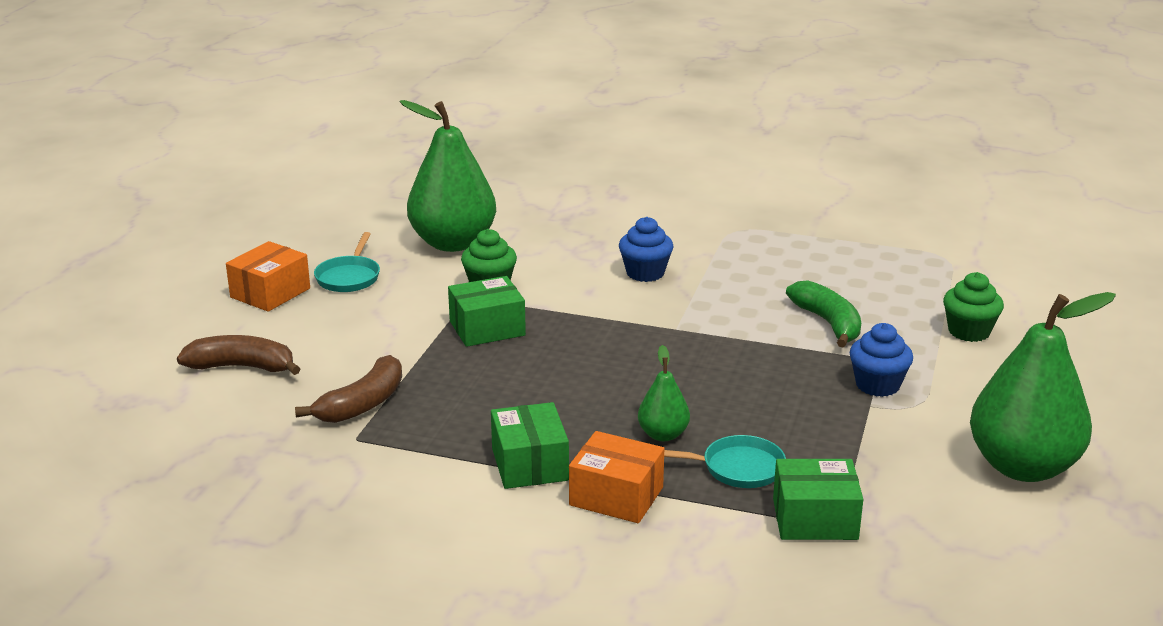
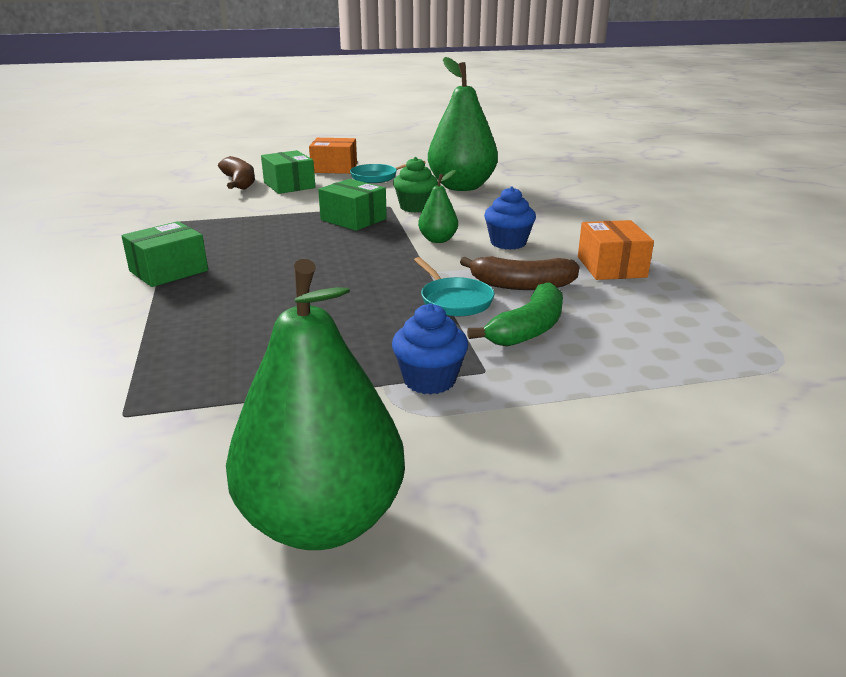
camera: 60 degrees right, 0 degrees up
brown banana [295,355,402,423] -> brown banana moved to [460,256,580,290]
orange box [569,431,664,523] -> orange box moved to [578,220,654,280]
green pear [638,345,690,441] -> green pear moved to [418,170,458,243]
turquoise pan [664,435,786,488] -> turquoise pan moved to [414,257,494,316]
green box [773,459,863,540] -> green box moved to [261,150,315,194]
green cupcake [943,272,1004,342] -> none

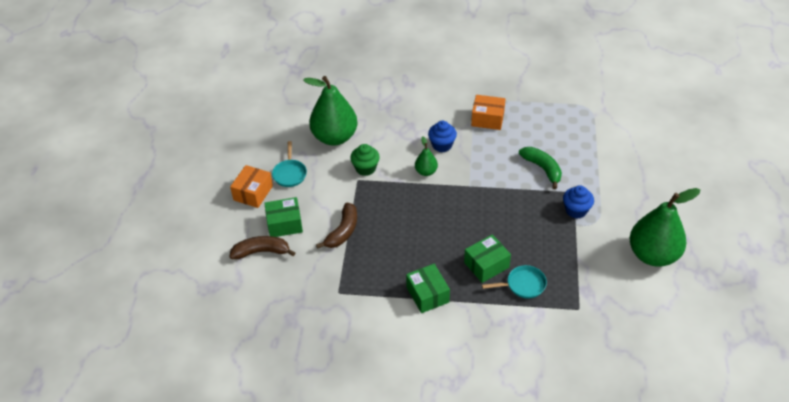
camera: 70 degrees left, 20 degrees up
green box [318,179,387,231] -> green box moved to [464,234,511,283]
turquoise pan [414,257,494,316] -> turquoise pan moved to [482,265,547,299]
brown banana [460,256,580,290] -> brown banana moved to [316,202,357,249]

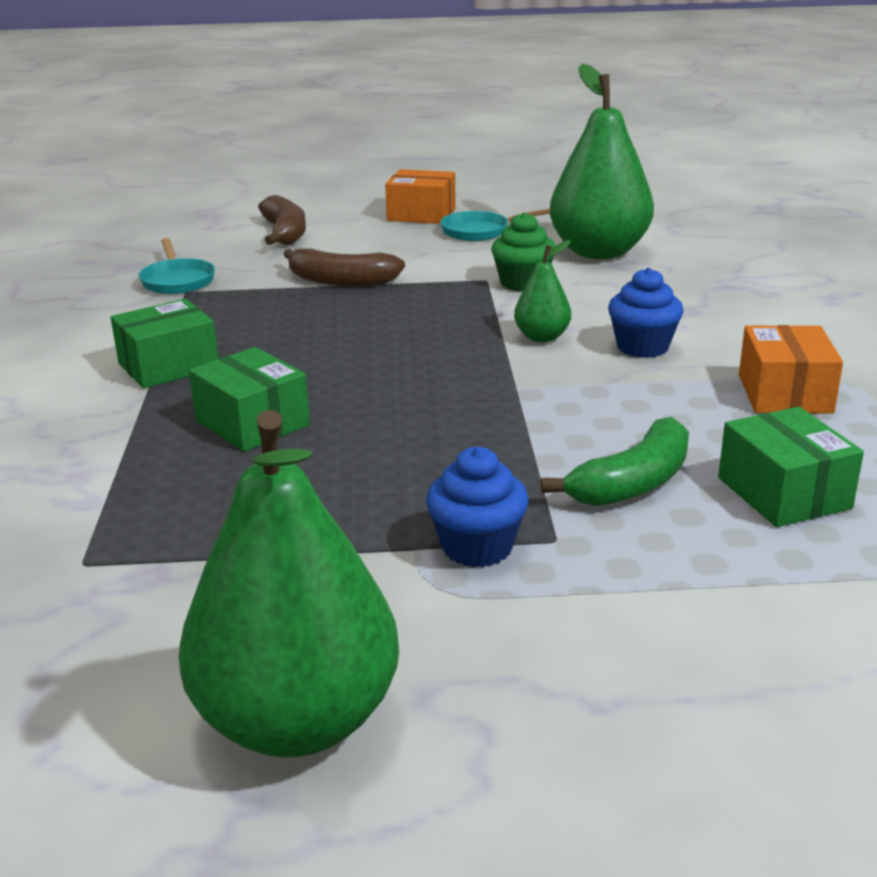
camera: 80 degrees right, 20 degrees down
green box [264,197,303,237] -> green box moved to [718,407,864,527]
turquoise pan [482,265,547,299] -> turquoise pan moved to [139,238,215,294]

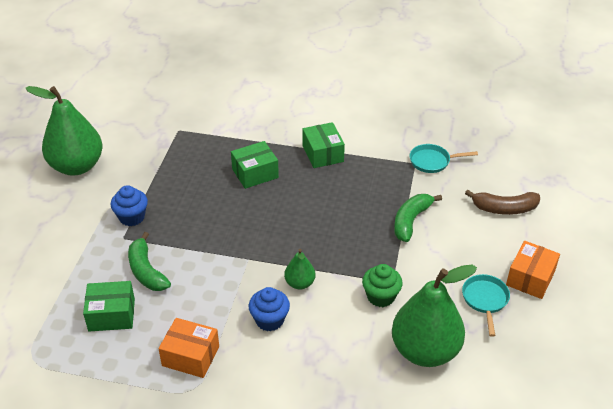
camera: 105 degrees right, 15 degrees up
brown banana [283,248,405,286] -> green banana [394,194,442,242]

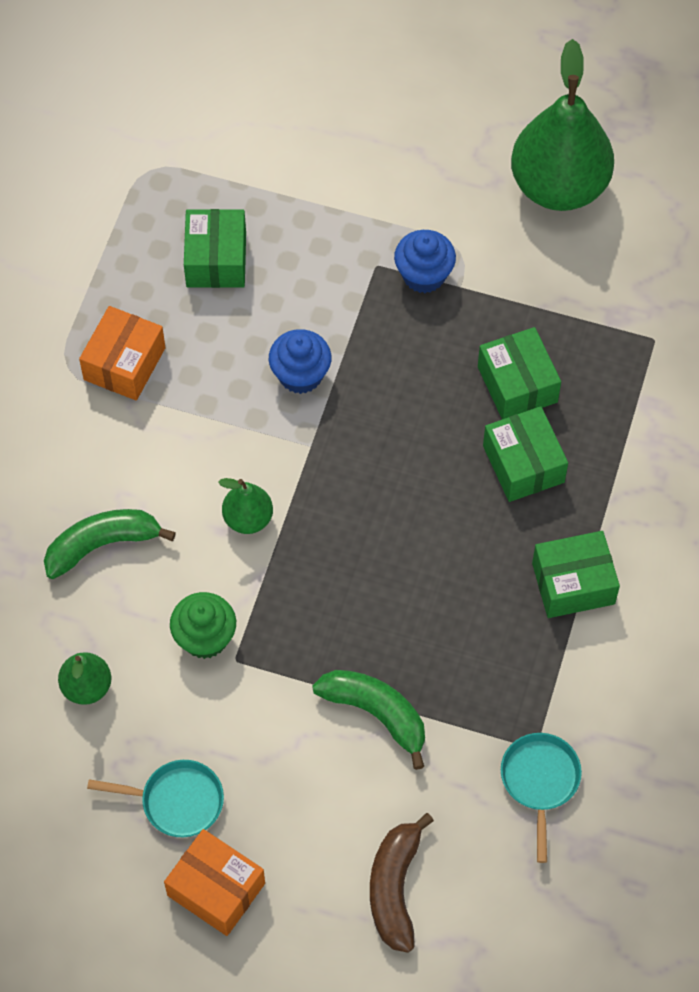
camera: 95 degrees right, 20 degrees up
green banana [128,232,171,291] -> green banana moved to [44,509,176,579]
blue cupcake [249,287,290,331] -> blue cupcake moved to [269,329,331,394]
green pear [392,265,477,367] -> green pear [58,652,111,705], size x0.47
none -> green box [478,327,561,419]

